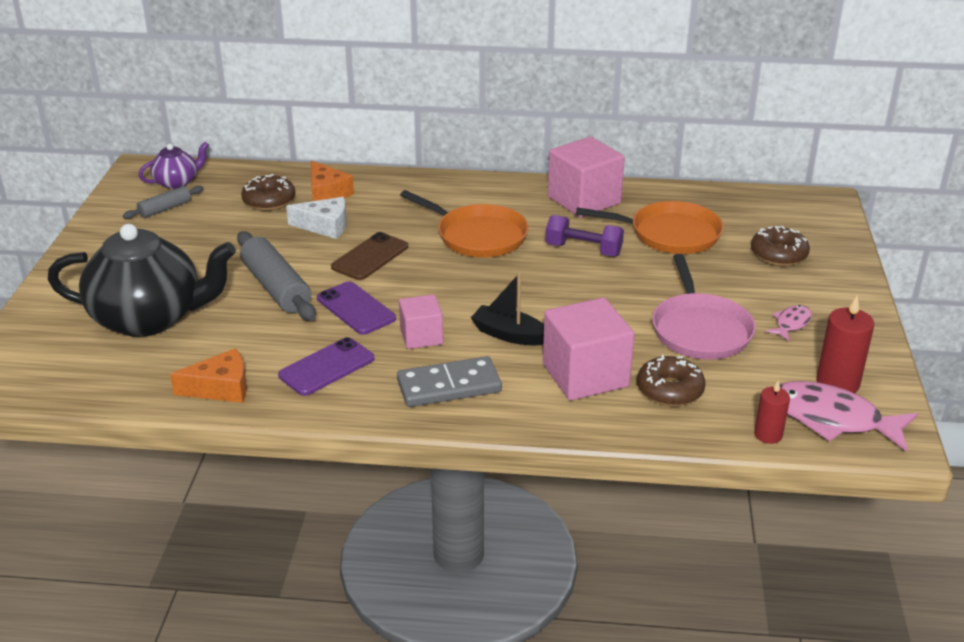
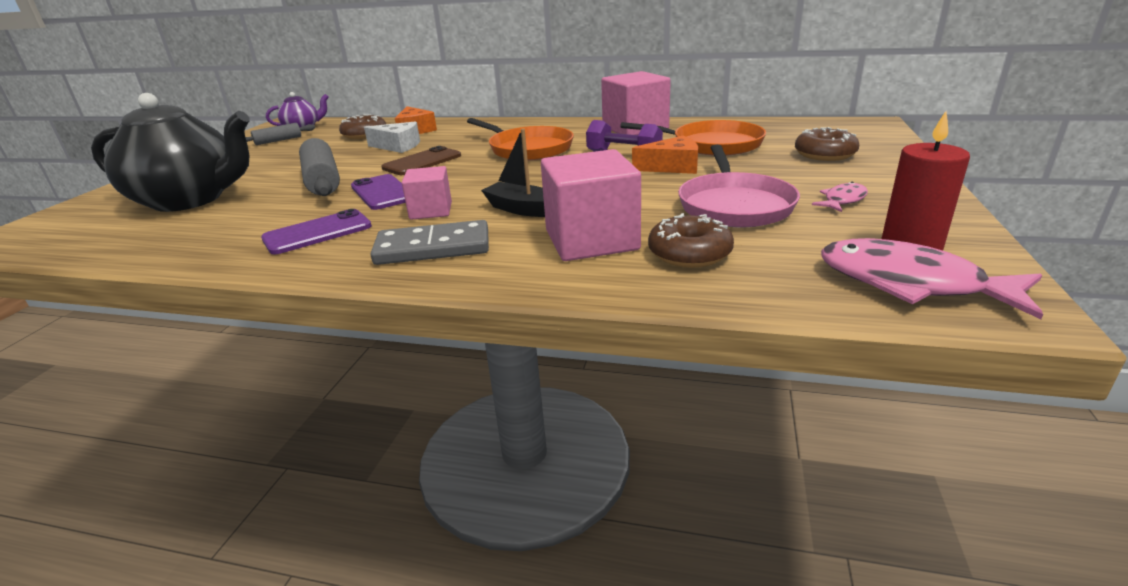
camera: 10 degrees right, 5 degrees down
orange cheese [170,348,247,403] -> orange cheese moved to [632,136,698,174]
red candle [754,380,790,444] -> none

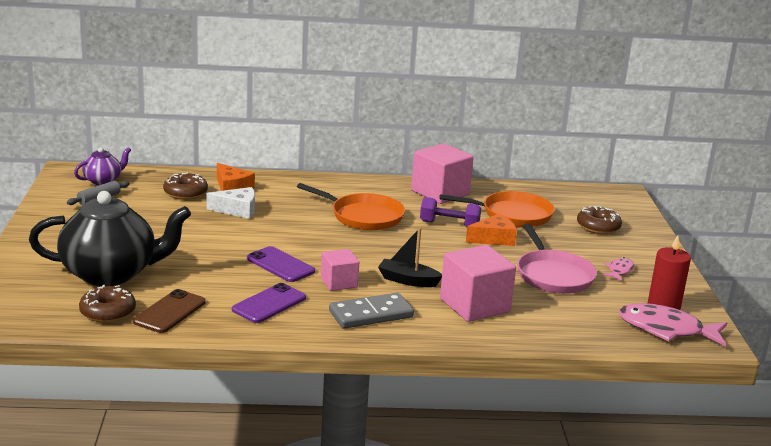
camera: 20 degrees left, 5 degrees down
grey rolling pin [299,138,340,196] -> none
brown phone [381,146,461,175] -> brown phone moved to [133,289,206,333]
brown donut [648,213,734,268] -> brown donut moved to [79,285,136,323]

